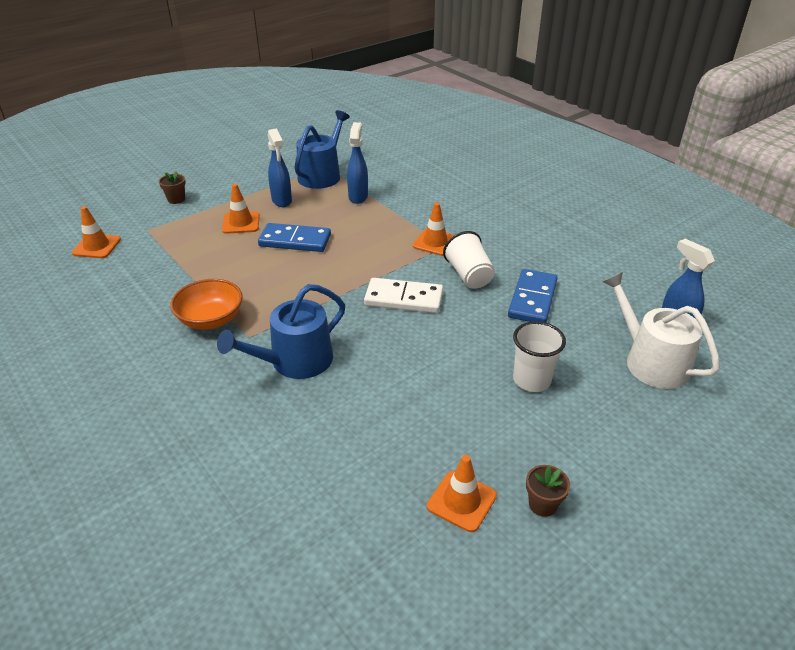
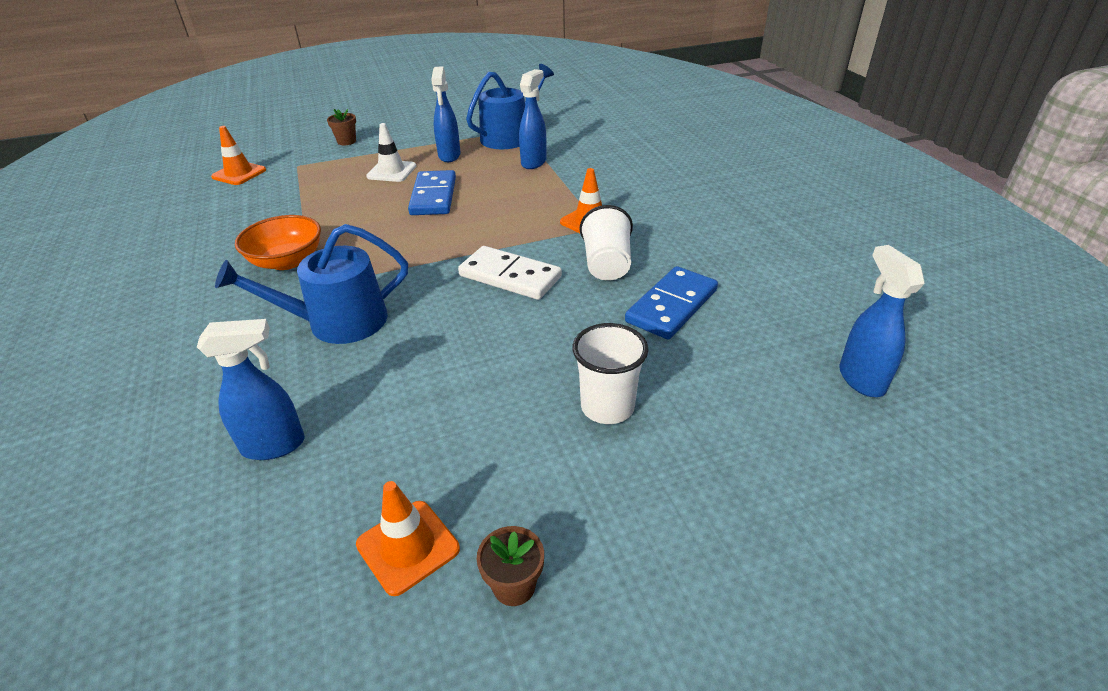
camera: 20 degrees right, 0 degrees up
orange traffic cone [222,184,260,234] -> white traffic cone [366,123,416,182]
blue domino [258,223,331,252] -> blue domino turned 60 degrees clockwise [408,170,456,215]
white watering can [603,272,720,389] -> none
none -> blue spray bottle [197,319,305,460]

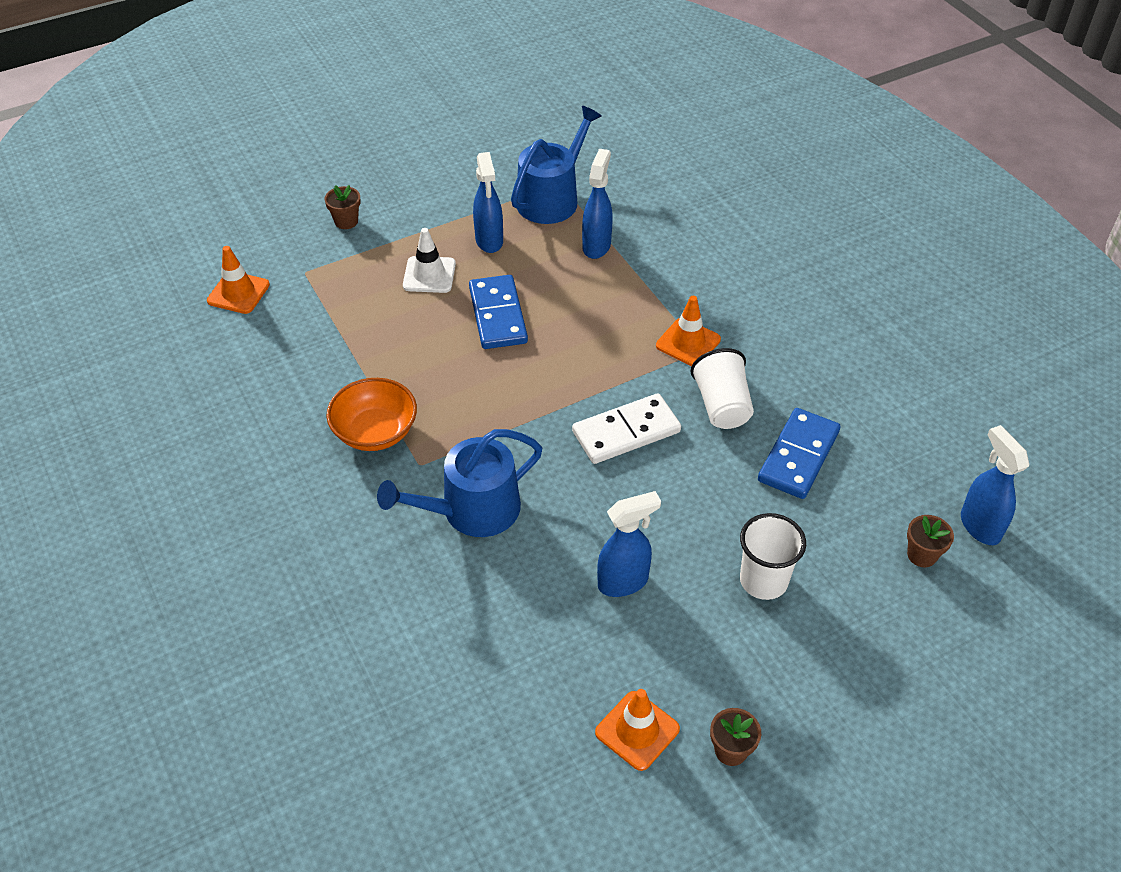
camera: 10 degrees left, 10 degrees up
blue spray bottle [197,319,305,460] -> blue spray bottle moved to [597,491,661,597]
white domino [458,246,562,300] -> white domino turned 45 degrees counterclockwise [572,393,681,464]
none -> brown flower pot [907,515,954,568]

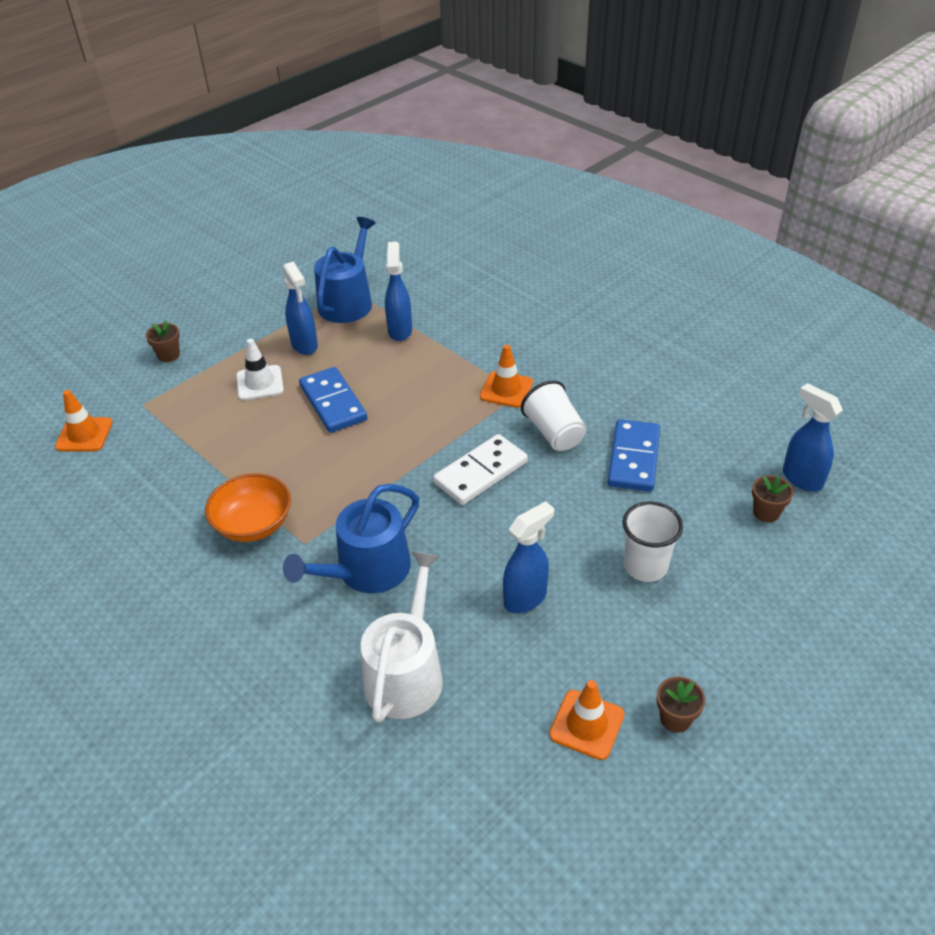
camera: 15 degrees left, 5 degrees down
none -> white watering can [361,551,443,723]

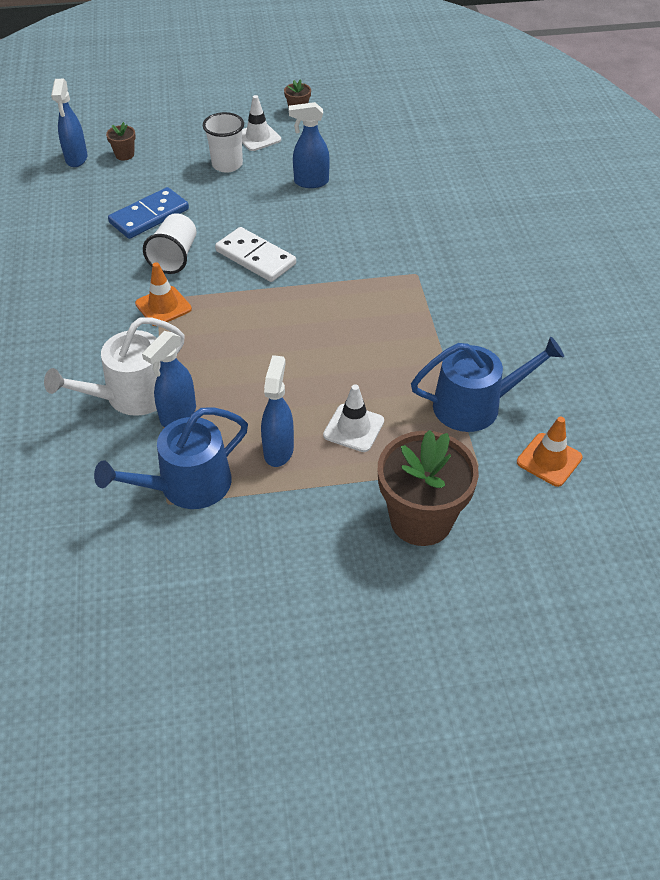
camera: 145 degrees left, 5 degrees up
brown flower pot [145,321,180,362] -> brown flower pot [378,430,479,546], size x2.33
orange bowl [205,473,291,542] -> none
blue watering can [283,484,419,593] -> blue watering can moved to [411,337,564,432]
blue domino [299,367,367,433] -> none
white watering can [361,551,443,723] -> white watering can moved to [44,317,185,416]
white domino [433,434,528,505] -> white domino turned 45 degrees clockwise [215,227,296,282]
orange traffic cone [549,680,624,760] -> none
none -> white traffic cone [242,95,281,151]

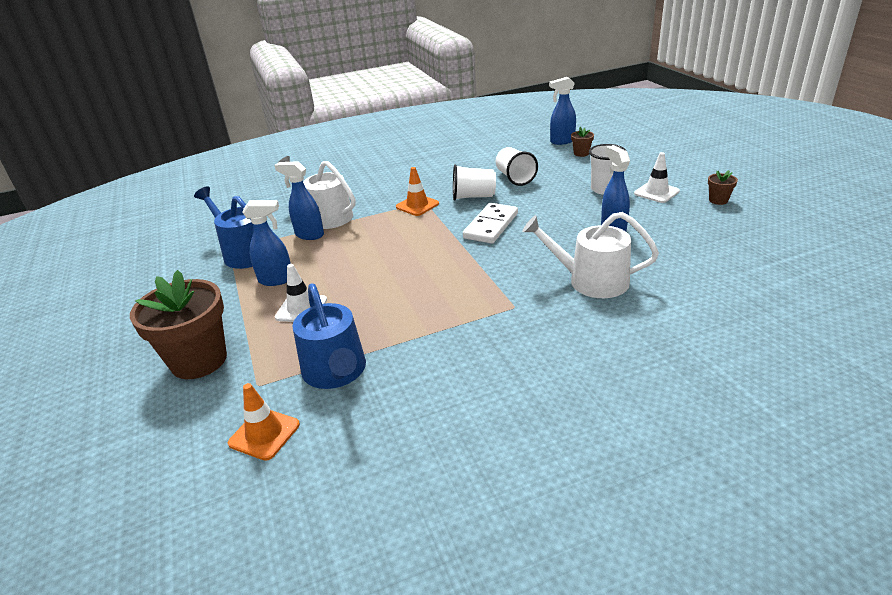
camera: 80 degrees right, 15 degrees down
blue domino [108,187,189,239] -> white cup [496,147,538,186]
none -> white watering can [522,212,659,298]

